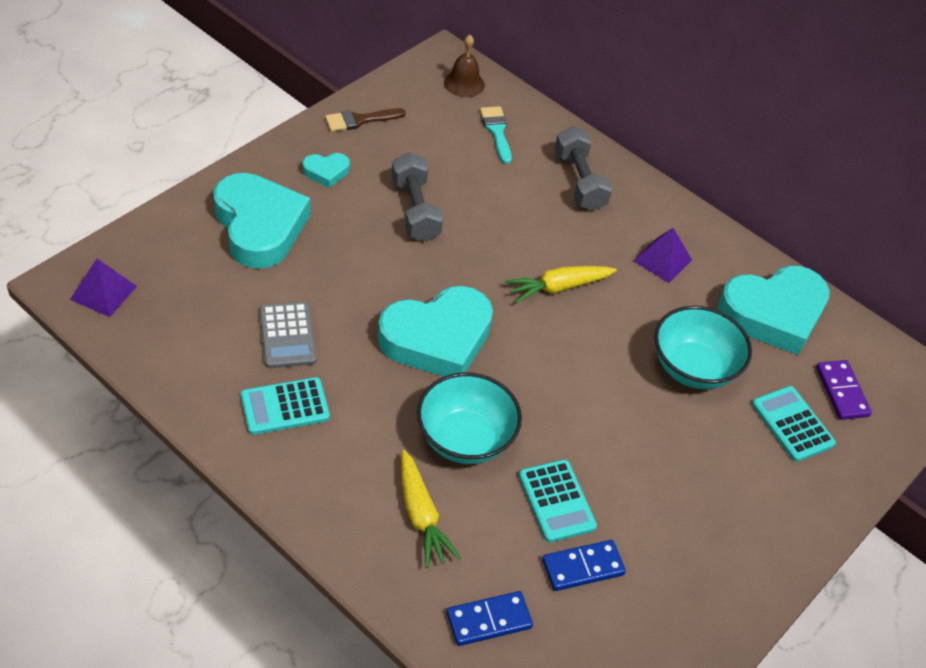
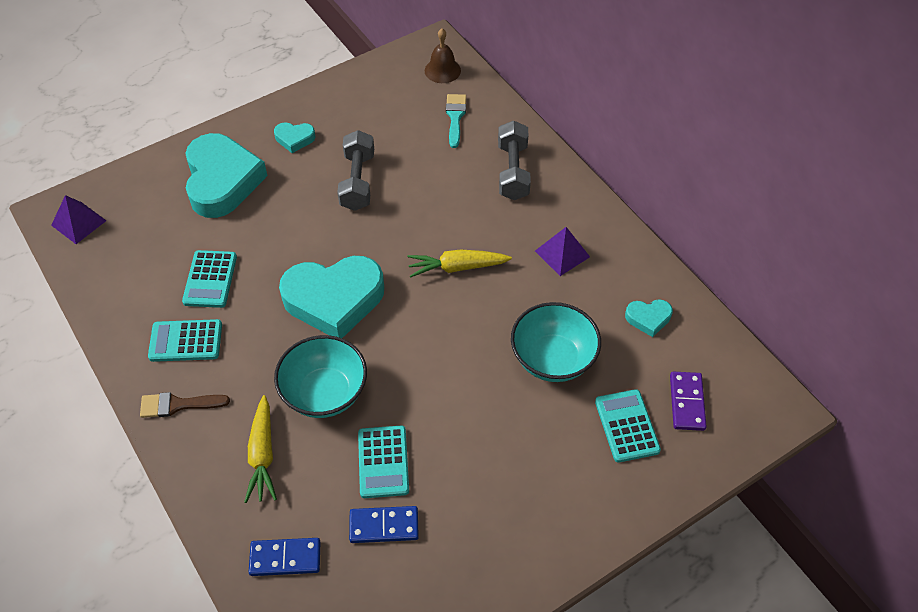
camera: 20 degrees right, 5 degrees up
grey calculator [260,302,316,368] -> turquoise calculator [182,250,237,308]
brown brush [325,108,406,132] -> brown brush moved to [140,392,230,418]
turquoise heart [717,266,830,355] -> turquoise heart [625,299,673,337], size x0.45

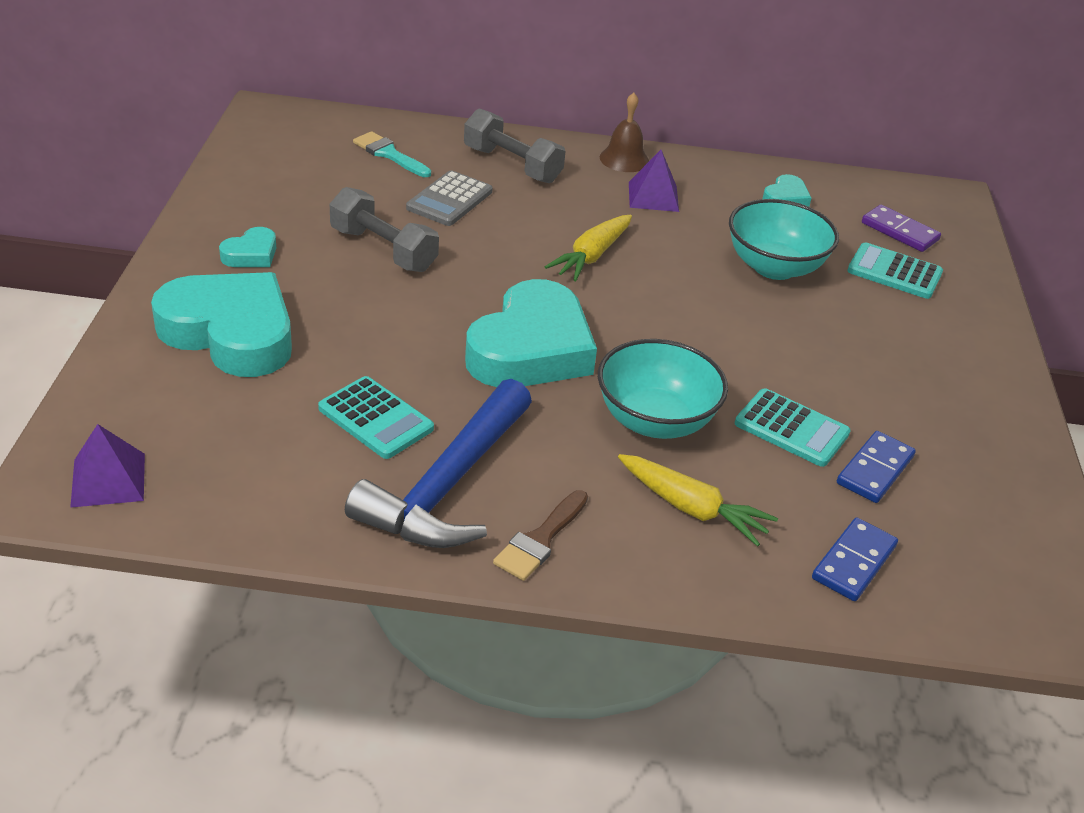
camera: 55 degrees left, 15 degrees down
turquoise calculator [148,319,222,362] -> blue hammer [345,379,532,548]
brown bell [425,28,461,83] -> brown bell moved to [600,93,649,172]
none -> grey calculator [406,170,493,226]

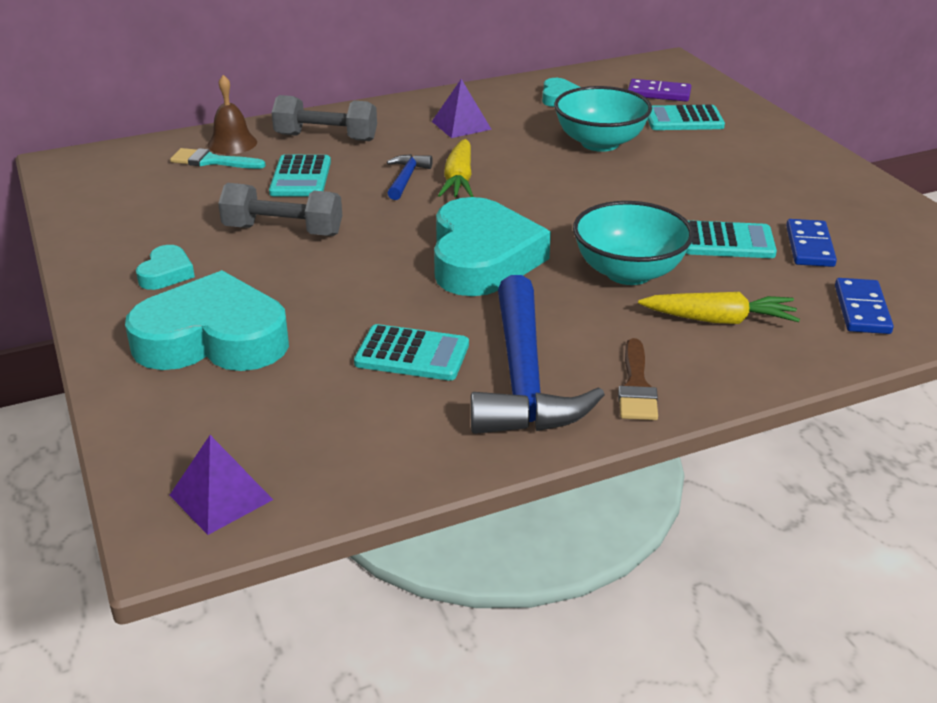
camera: 25 degrees left, 5 degrees down
grey calculator [406,170,493,226] -> turquoise calculator [269,155,331,197]
brown bell [600,93,649,172] -> brown bell moved to [207,75,257,154]
none -> blue hammer [387,154,433,200]

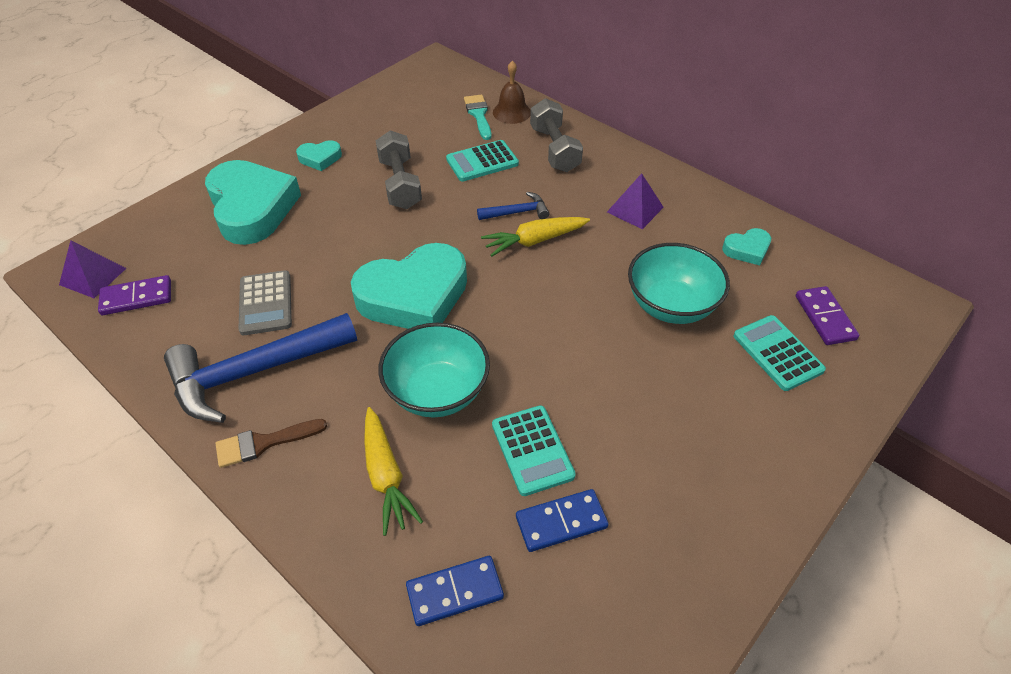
camera: 65 degrees right, 15 degrees up
turquoise calculator [354,324,469,381] -> grey calculator [238,270,292,335]
none -> purple domino [98,275,171,315]

